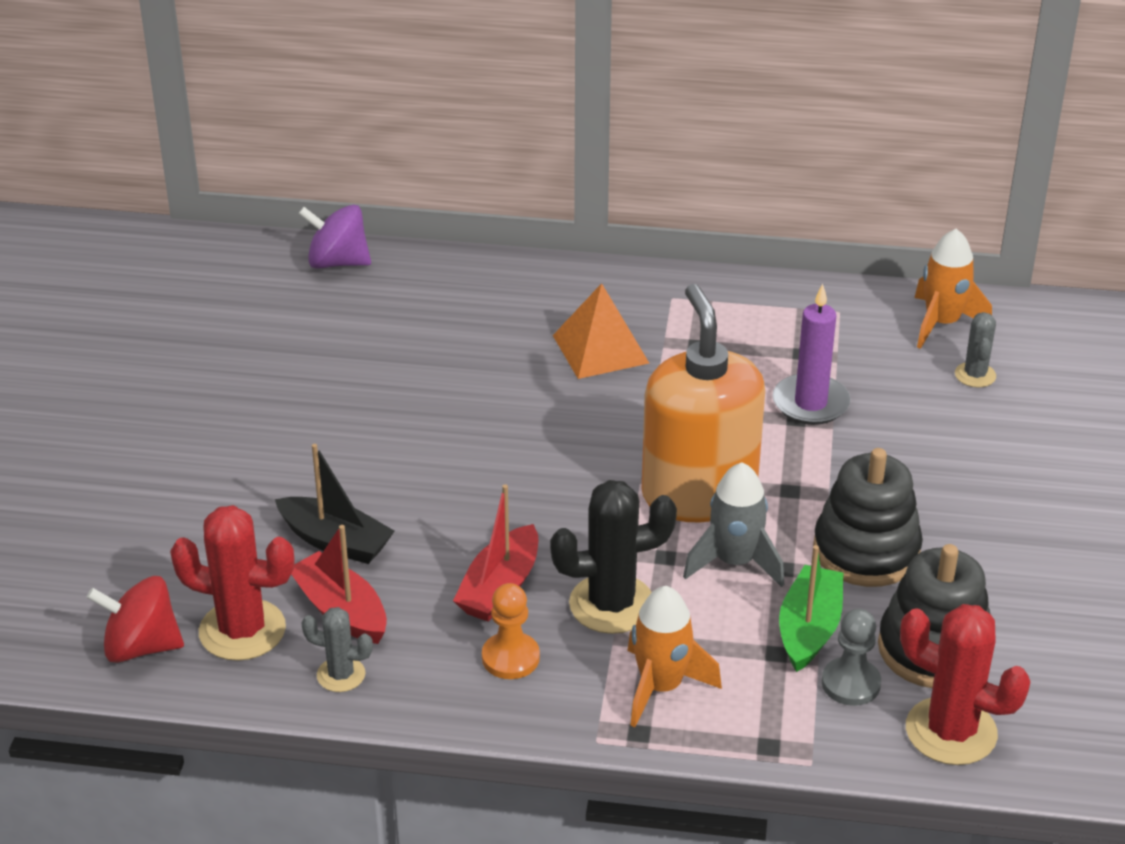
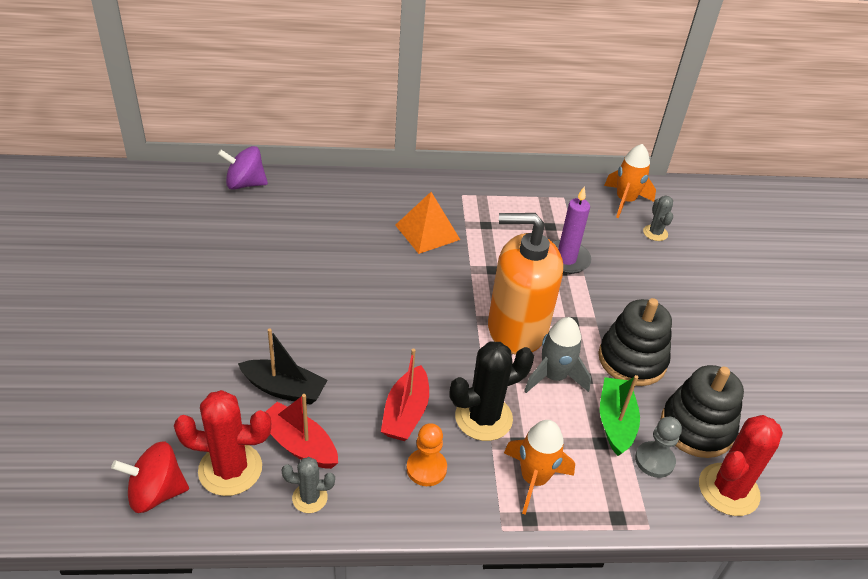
camera: 15 degrees left, 5 degrees up
orange soap dispenser [642,284,765,523] -> orange soap dispenser turned 60 degrees counterclockwise [488,213,563,355]
red cactus [900,604,1030,765] -> red cactus turned 60 degrees counterclockwise [699,415,783,516]

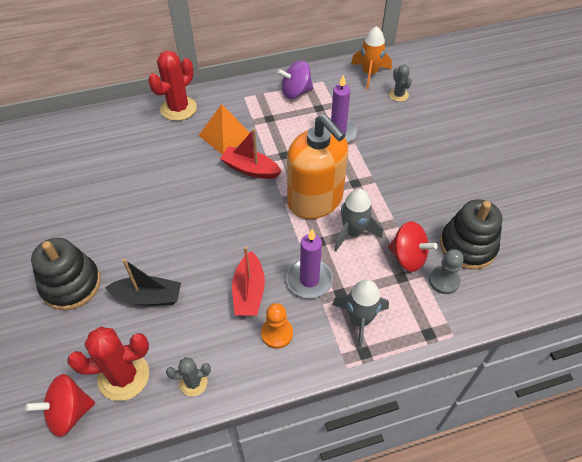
camera: 10 degrees left, 10 degrees up
purple spinning top [218,146,268,190] -> purple spinning top moved to [277,61,313,99]
red boat [265,394,338,469] -> red boat moved to [220,129,282,179]
black cactus [450,341,534,441] -> purple candle [286,229,333,298]
orange soap dispenser [488,213,563,355] -> orange soap dispenser turned 120 degrees counterclockwise [287,114,348,219]
orange rocket [504,420,575,515] -> grey rocket [332,279,389,351]
black stacking toy [598,298,672,386] -> black stacking toy moved to [31,238,101,310]
green boat [600,375,640,456] -> red spinning top [388,221,438,272]
red cactus [699,415,783,516] -> red cactus moved to [148,51,197,121]

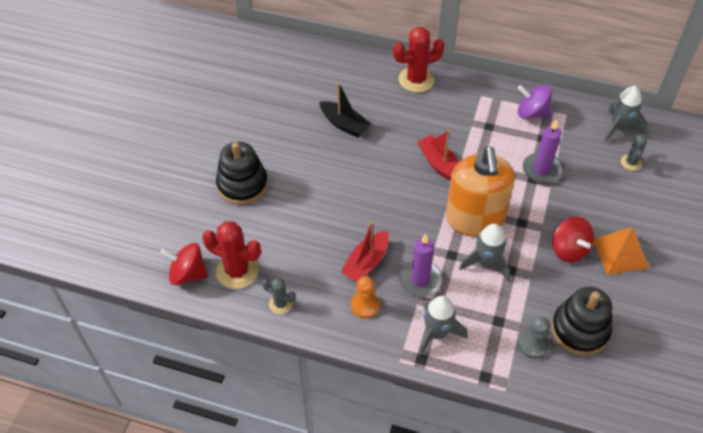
camera: 35 degrees right, 0 degrees up
black boat [105,259,181,306] -> black boat moved to [319,82,371,137]
orange pyramid [199,104,250,155] -> orange pyramid moved to [594,227,649,275]
orange rocket [351,26,392,89] -> grey rocket [604,86,647,143]
red spinning top [388,221,438,272] -> red spinning top moved to [552,217,594,262]

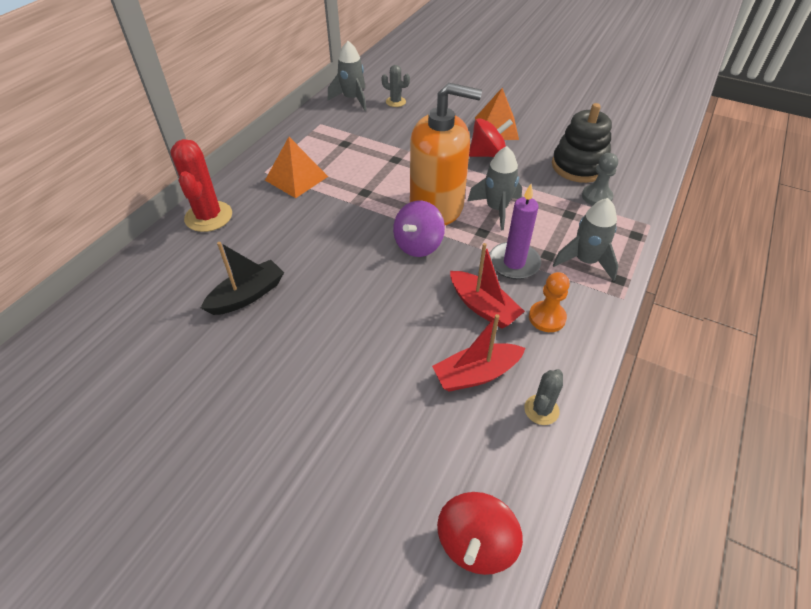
camera: 80 degrees left, 5 degrees down
red cactus [202,221,261,289] -> none
black stacking toy [216,142,268,205] -> none
red boat [417,130,459,181] -> red boat moved to [432,314,525,392]
purple spinning top [518,85,552,119] -> purple spinning top moved to [393,201,445,257]
purple candle [523,120,563,184] -> none
none -> orange pyramid [265,137,328,198]

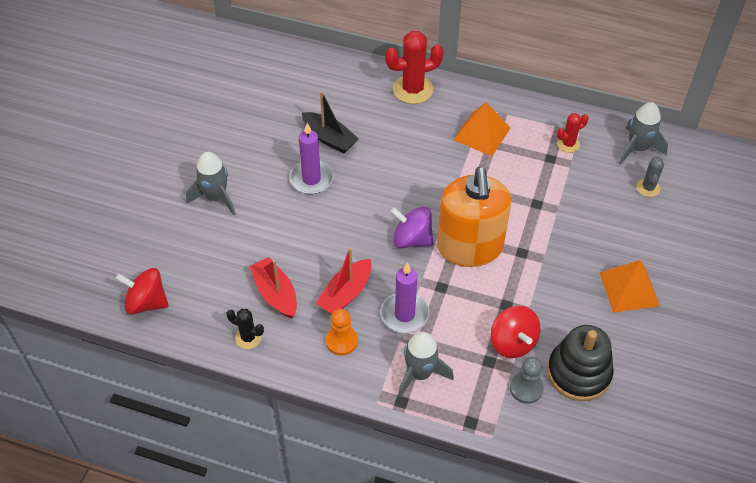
camera: 80 degrees right, 5 degrees up
grey rocket [468,146,522,230] -> grey rocket moved to [186,152,236,215]
red spinning top [469,118,513,157] -> red spinning top moved to [491,306,540,358]
grey cactus [524,369,563,425] -> black cactus [226,309,264,349]
none -> purple candle [289,123,334,194]
none -> red cactus [557,113,589,153]

